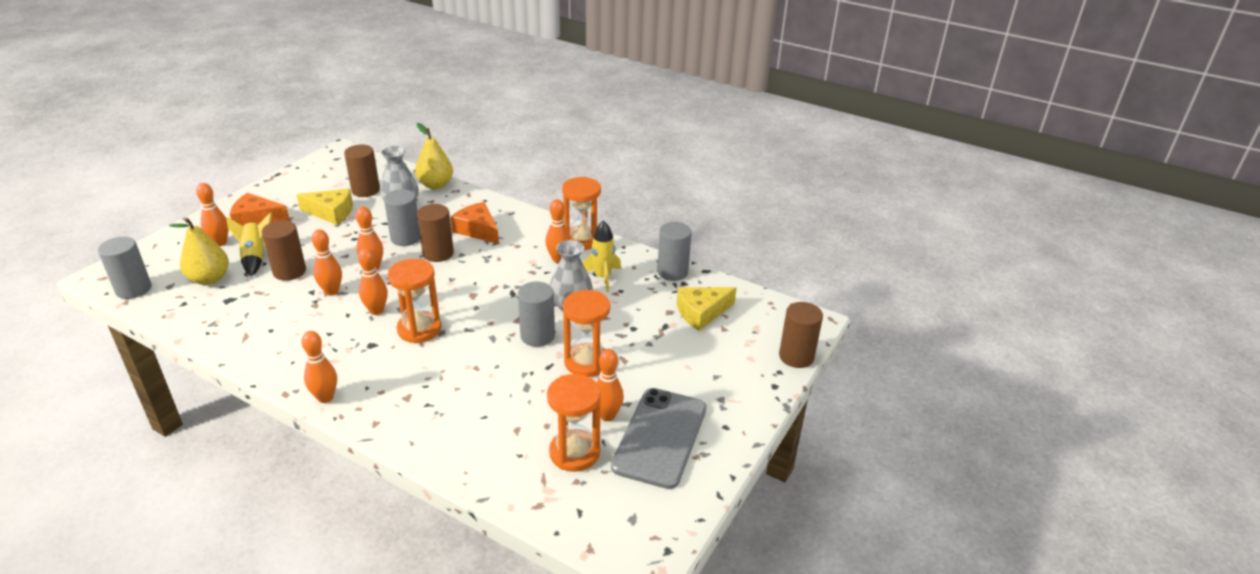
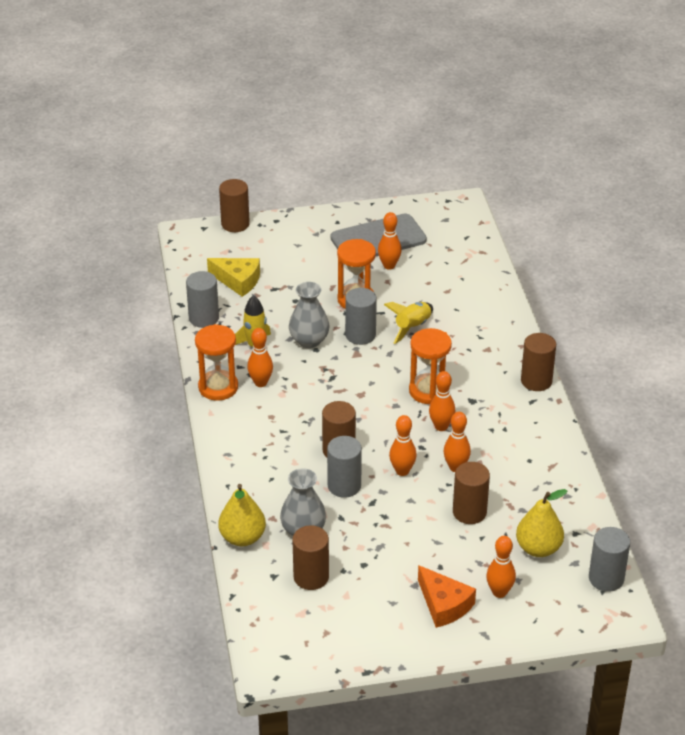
camera: 130 degrees left, 5 degrees up
yellow rocket [227,212,272,276] -> yellow rocket moved to [384,302,433,344]
yellow cheese [297,189,353,225] -> none
orange bowling pin [301,331,337,403] -> brown cylinder [521,333,556,391]
orange cheese [451,202,499,244] -> none
orange hourglass [547,374,601,472] -> none

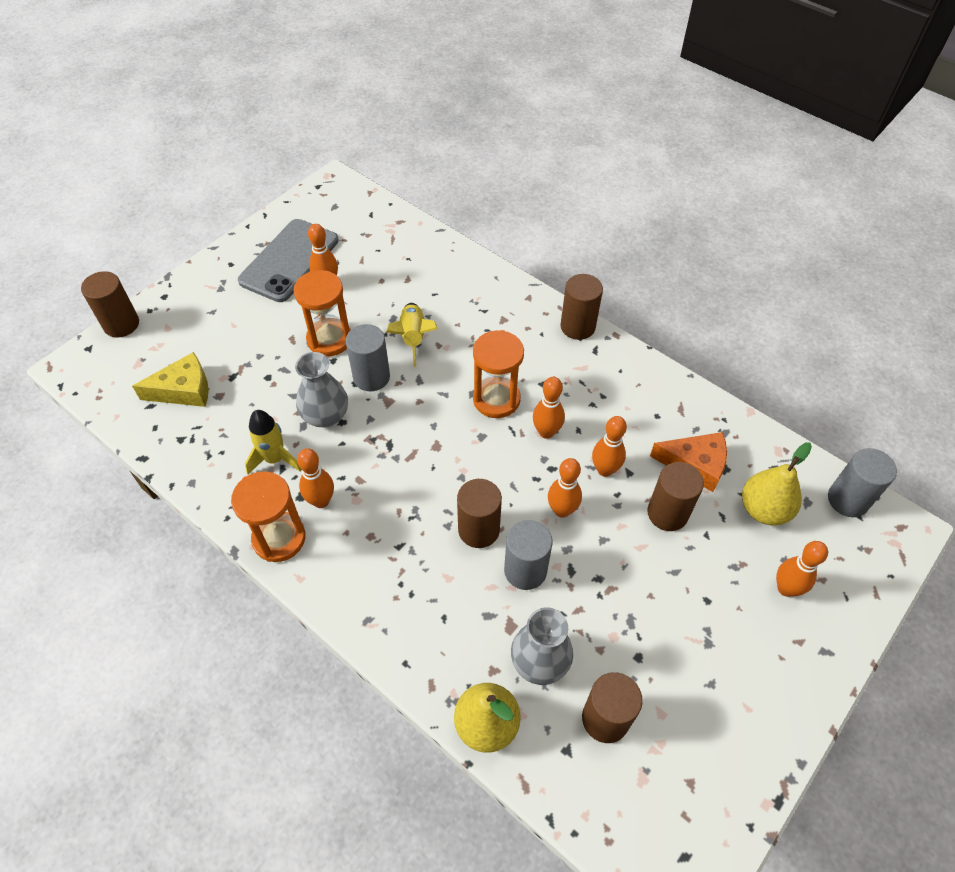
camera: 40 degrees left, 15 degrees up
grey cylinder [186,271,219,328] -> none
orange cheese [418,565,476,628] -> orange cheese moved to [650,432,727,492]

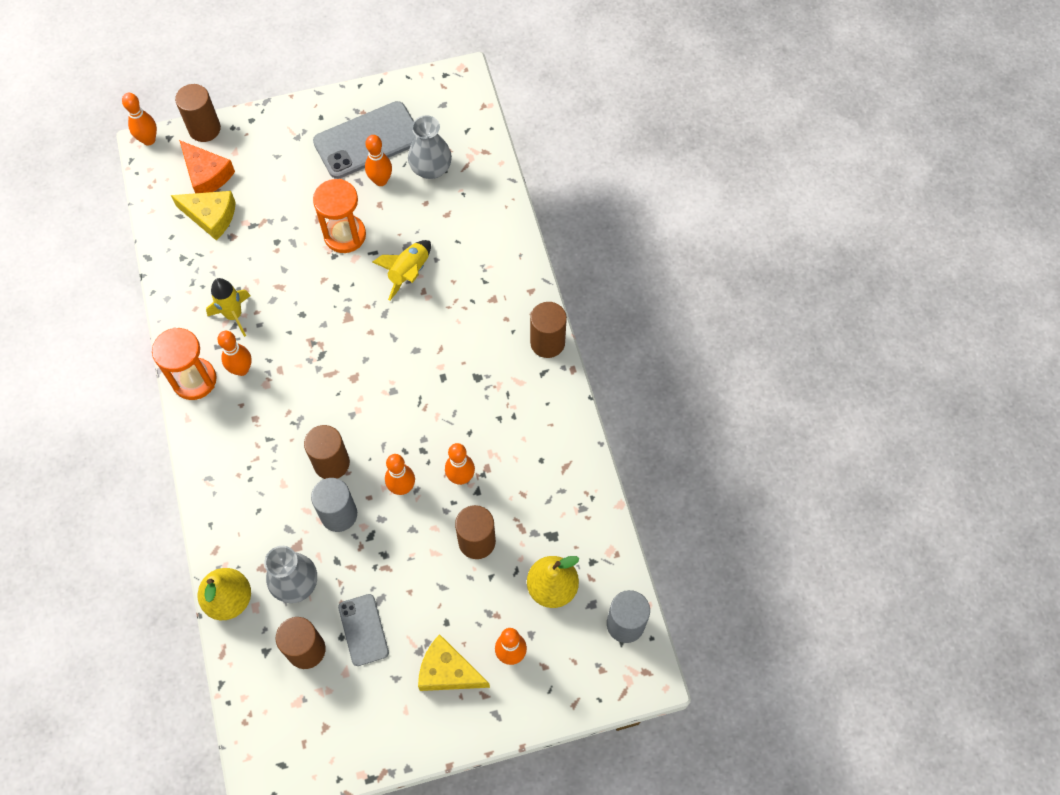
camera: 35 degrees right, 10 degrees up
grey vase [295,352,348,428] -> grey vase moved to [408,115,452,179]
grey cylinder [346,324,390,391] -> none
orange hourglass [473,330,524,418] -> none
orange bowling pin [533,377,565,439] -> orange bowling pin moved to [122,93,157,146]
orange cheese [650,432,727,492] -> orange cheese moved to [179,140,235,193]
none -> grey phone [338,594,389,666]
none -> yellow cheese [418,634,490,691]

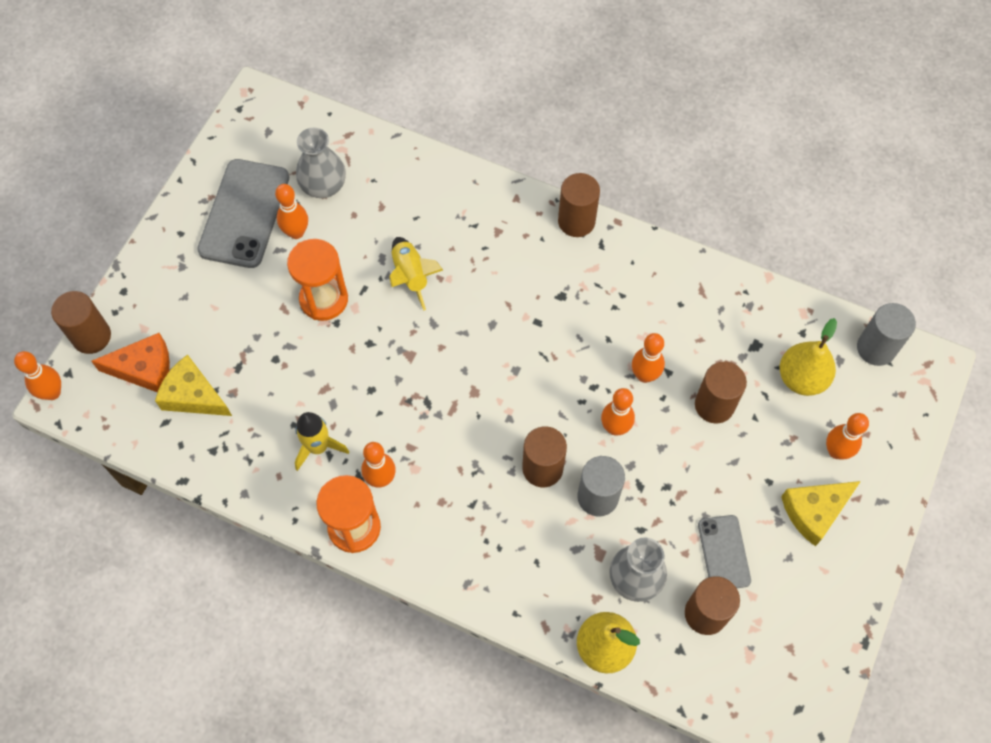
camera: 50 degrees left, 0 degrees up
yellow cheese [171,191,236,241] -> yellow cheese turned 120 degrees counterclockwise [155,354,232,416]
grey phone [338,594,389,666] -> grey phone turned 60 degrees clockwise [698,515,751,588]

